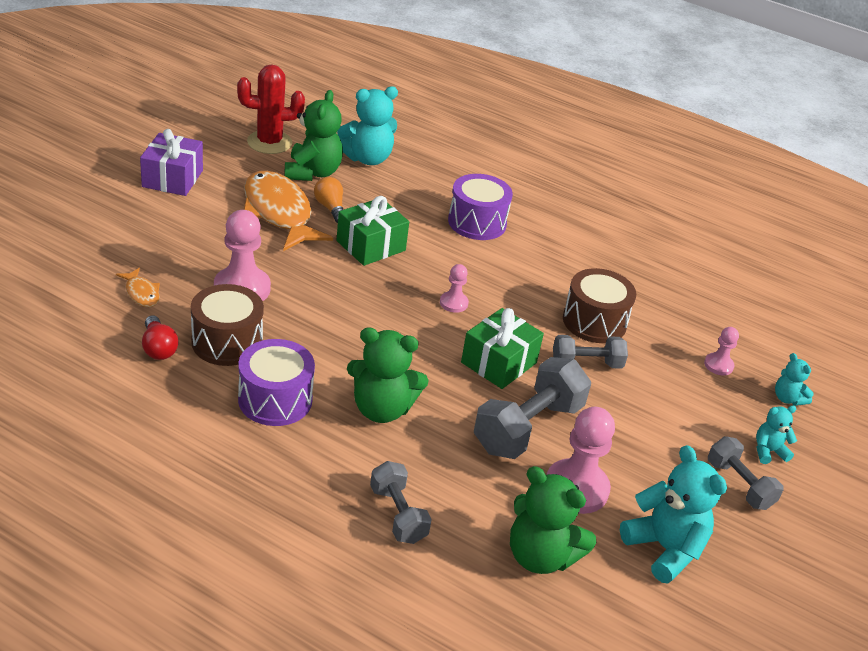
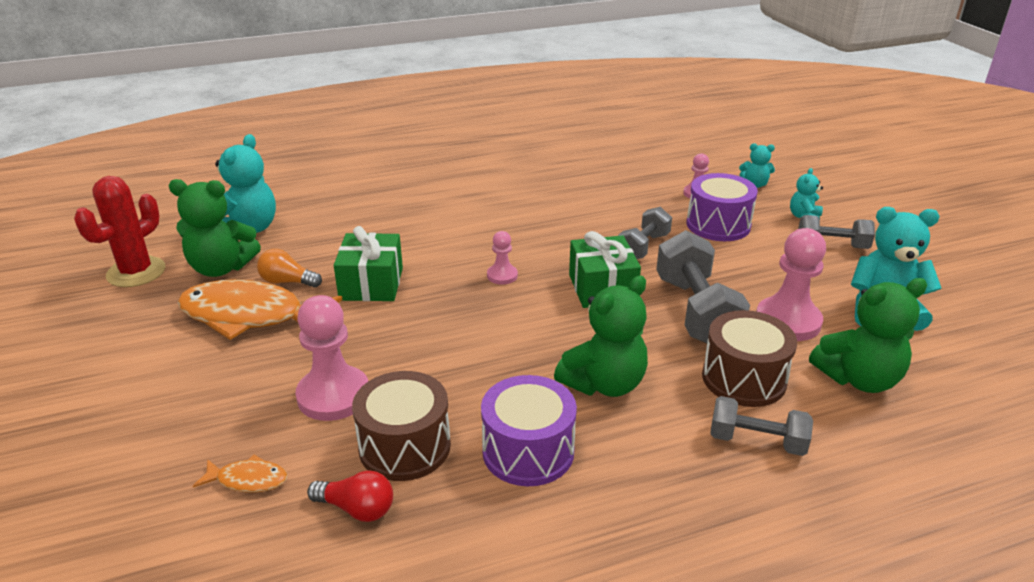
camera: 45 degrees left, 5 degrees down
purple gift [140,129,203,196] -> none
green teddy bear [285,90,343,181] -> green teddy bear turned 135 degrees clockwise [169,179,261,277]
purple drum [448,174,513,240] -> purple drum moved to [686,173,758,241]
brown drum [563,268,636,343] -> brown drum moved to [702,310,797,407]

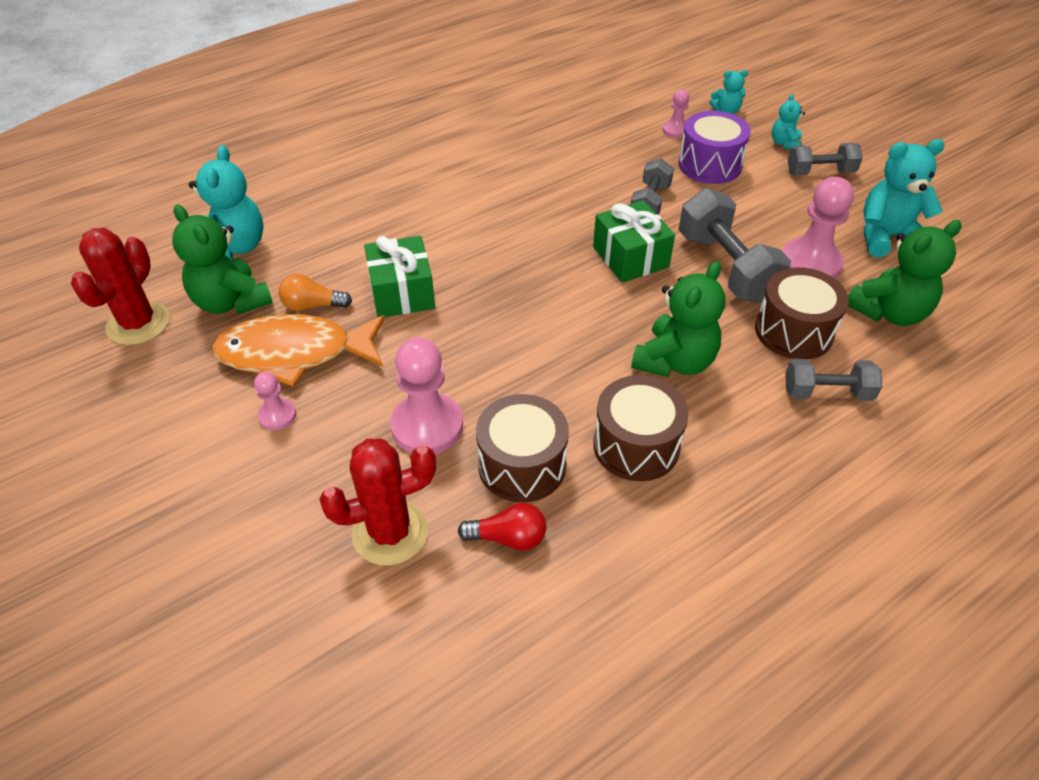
camera: 15 degrees left, 15 degrees up
green teddy bear [169,179,261,277] -> green teddy bear turned 60 degrees clockwise [172,204,273,314]
orange fish [193,455,287,492] -> red cactus [319,438,436,565]
purple drum [481,375,577,486] -> brown drum [593,375,689,481]
pink pawn [487,231,518,285] -> pink pawn moved to [254,372,296,430]

